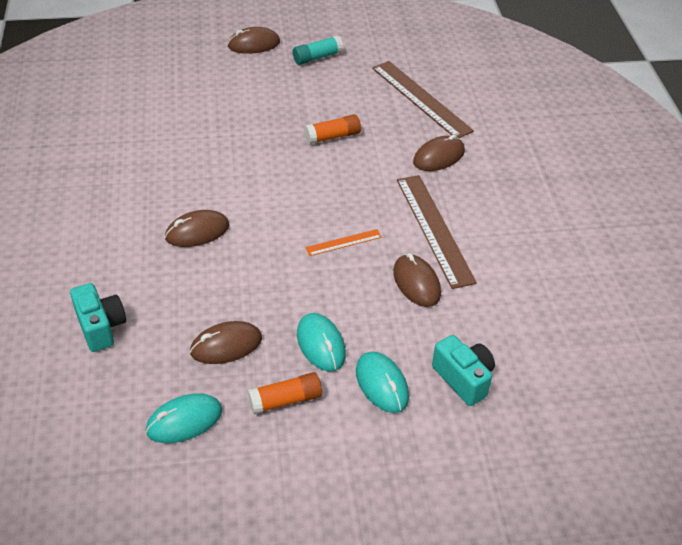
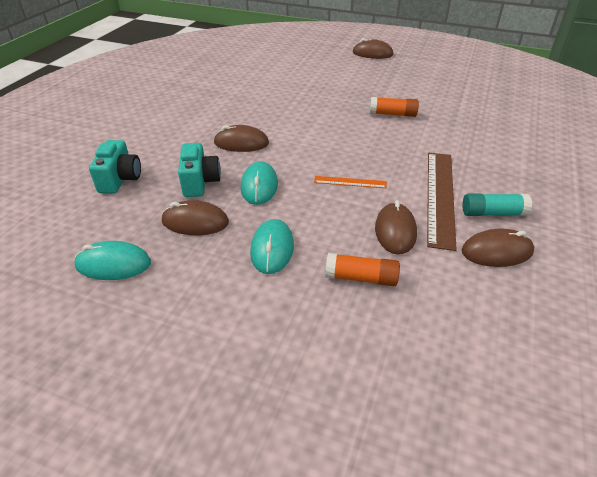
camera: 30 degrees right, 5 degrees down
orange glue stick [248,372,322,414] -> orange glue stick moved to [325,253,400,286]
turquoise glue stick [293,35,344,65] -> turquoise glue stick moved to [462,193,532,216]
turquoise mouse [356,351,409,413] -> turquoise mouse moved to [241,161,278,205]
brown ruler [372,61,474,138] -> none
brown mouse [413,135,465,171] -> brown mouse moved to [461,229,534,267]
turquoise camera [432,335,495,406] -> turquoise camera moved to [178,143,221,197]

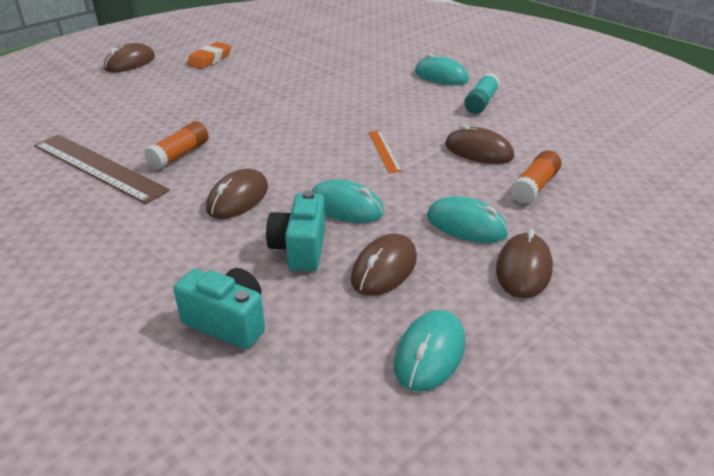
camera: 65 degrees left, 5 degrees down
turquoise camera [178,143,221,197] -> turquoise camera turned 105 degrees counterclockwise [266,191,325,271]
orange ruler [314,176,387,188] -> orange ruler turned 45 degrees counterclockwise [368,131,402,173]
orange glue stick [370,97,419,117] -> orange glue stick moved to [144,121,209,170]
brown ruler [427,153,457,251] -> brown ruler moved to [34,134,170,204]
brown mouse [461,229,534,267] -> brown mouse moved to [496,229,553,299]
none -> orange eraser [187,42,231,69]
none -> turquoise mouse [415,54,469,85]

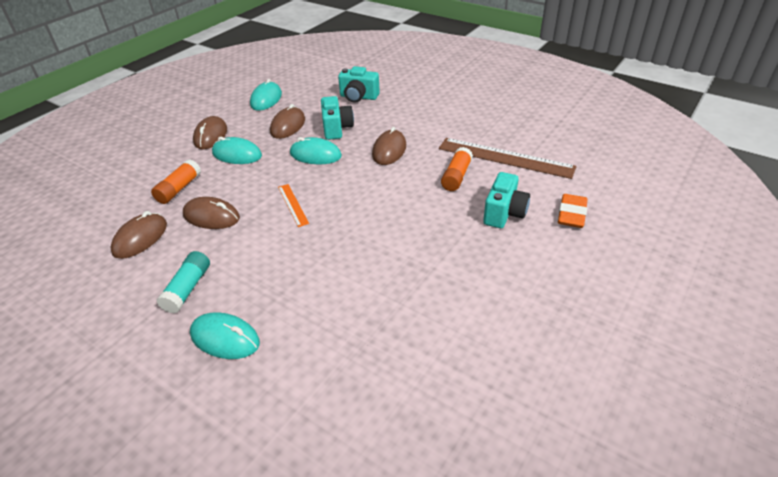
camera: 170 degrees right, 5 degrees up
brown mouse [104,43,155,72] -> brown mouse moved to [110,211,167,259]
orange eraser [187,42,231,69] -> orange eraser moved to [558,194,588,228]
none -> turquoise camera [483,172,530,228]

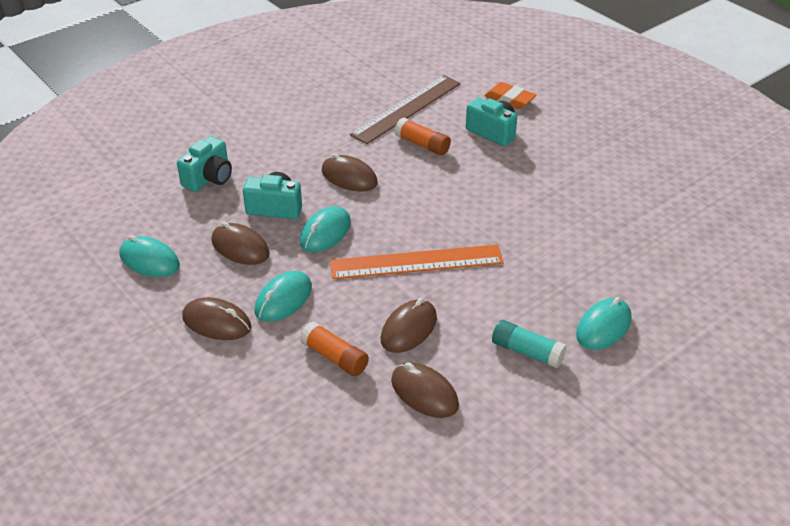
camera: 75 degrees left, 0 degrees up
orange ruler [278,184,309,227] -> orange ruler [330,245,504,279], size x2.09

